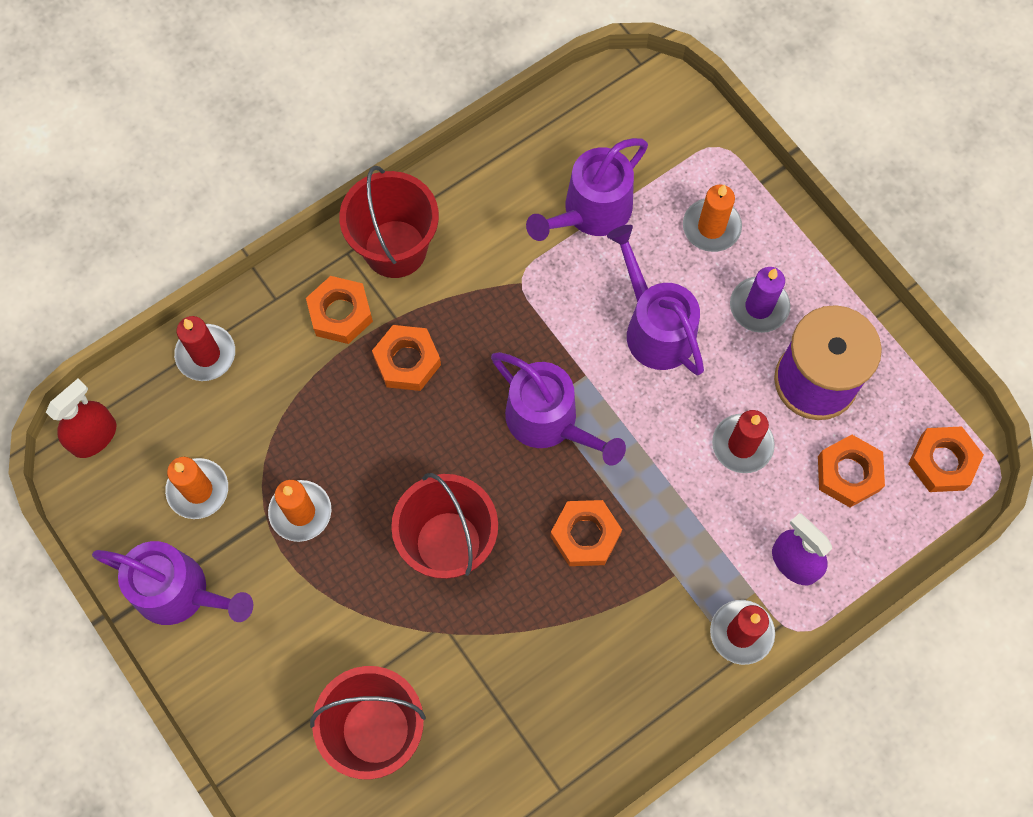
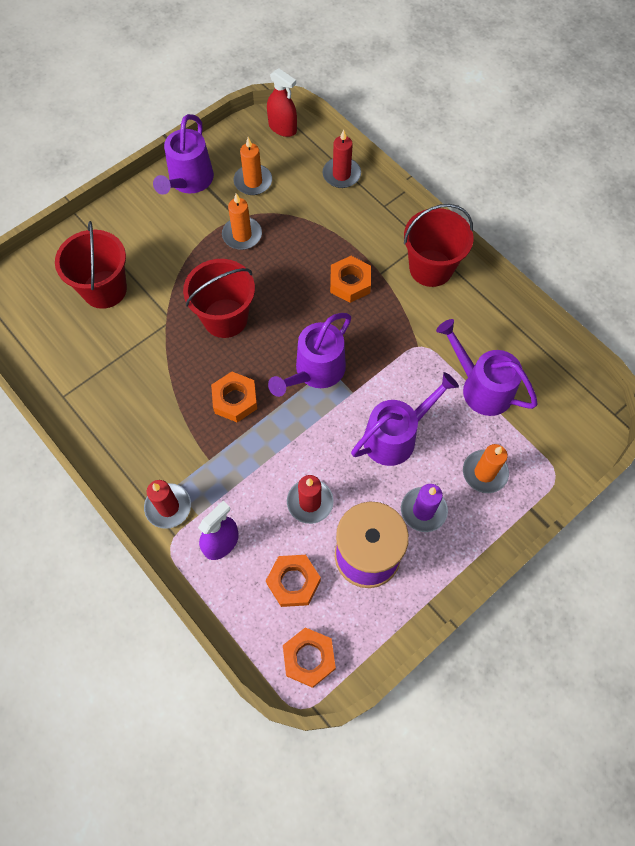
camera: 85 degrees right, 5 degrees down
orange nut [306,276,373,344] -> none

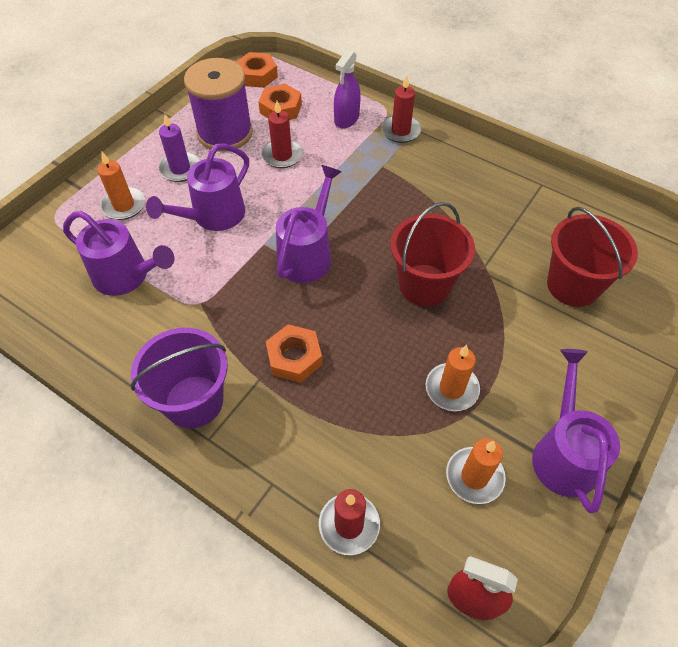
camera: 165 degrees right, 10 degrees down
orange nut [211,372,257,422] -> none
red bucket [404,204,473,287] -> purple bucket [131,328,228,429]

